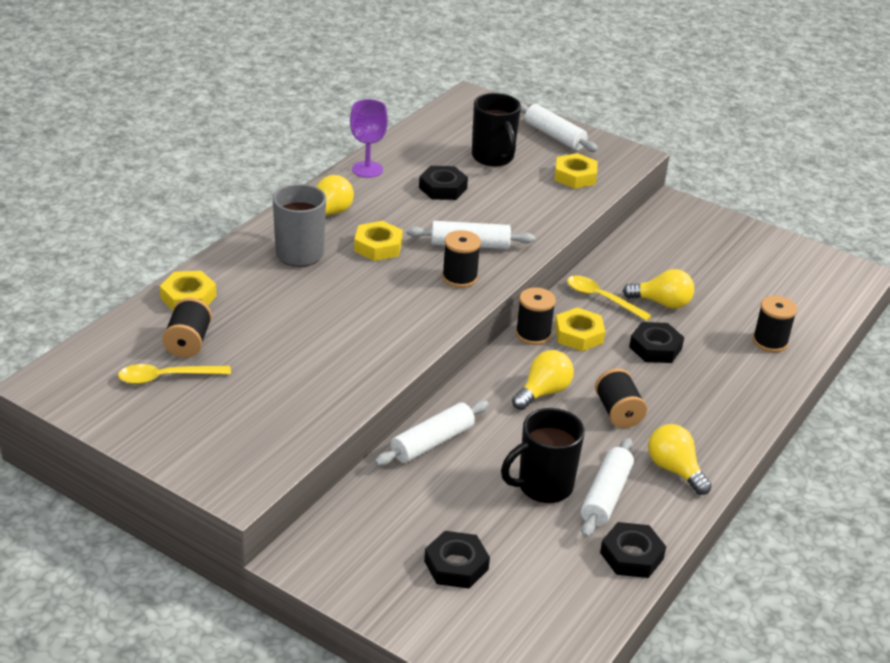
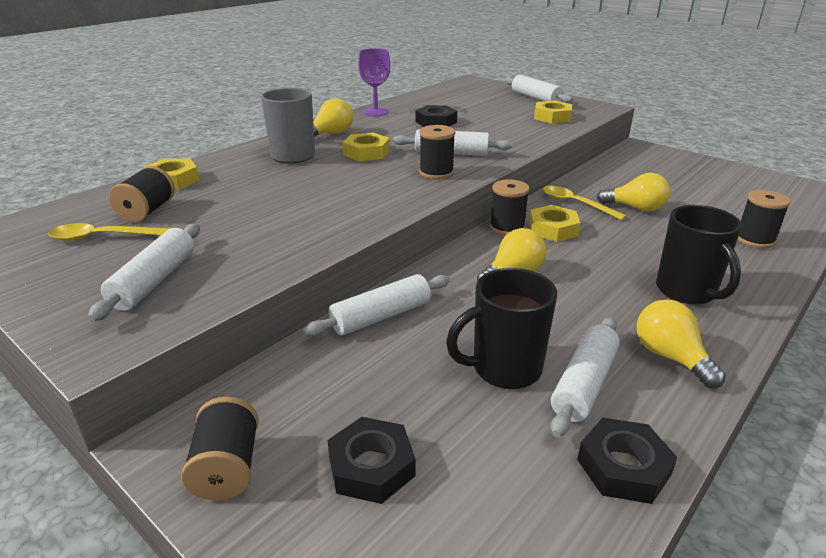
camera: 10 degrees right, 5 degrees down
black mug [472,93,521,167] -> black mug moved to [656,205,742,305]
black spool [595,368,647,428] -> black spool moved to [181,397,259,500]
black nut [629,322,684,363] -> none
none -> white rolling pin [88,224,200,322]

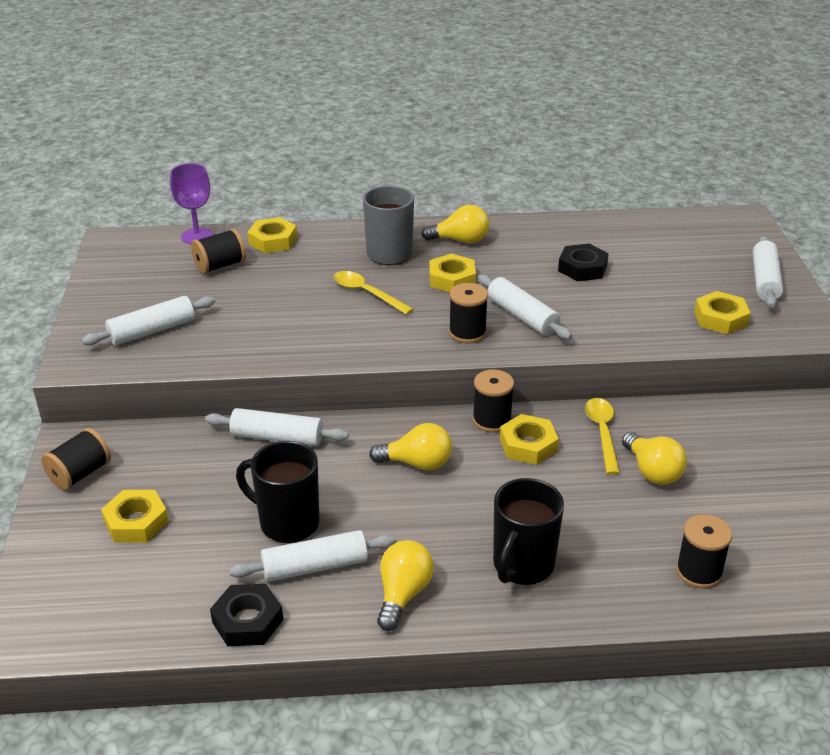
camera: 45 degrees right, 5 degrees up
yellow spoon [48,223,170,241] -> yellow spoon moved to [334,271,413,315]
black nut [327,417,415,504] -> yellow nut [101,490,169,543]
purple goblet [358,48,390,116] -> purple goblet moved to [170,163,213,244]

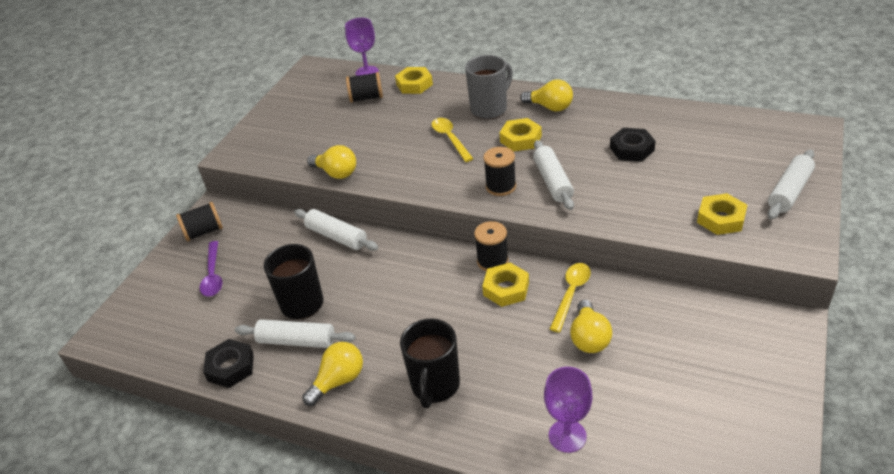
camera: 30 degrees right, 5 degrees up
white rolling pin [82,296,216,345] -> none
yellow nut [101,490,169,543] -> purple spoon [200,241,222,297]
yellow light bulb [369,423,452,471] -> yellow light bulb moved to [307,145,356,179]
black mug [493,478,564,585] -> black mug turned 45 degrees counterclockwise [400,319,460,408]
black spool [676,514,732,589] -> purple goblet [544,367,592,453]

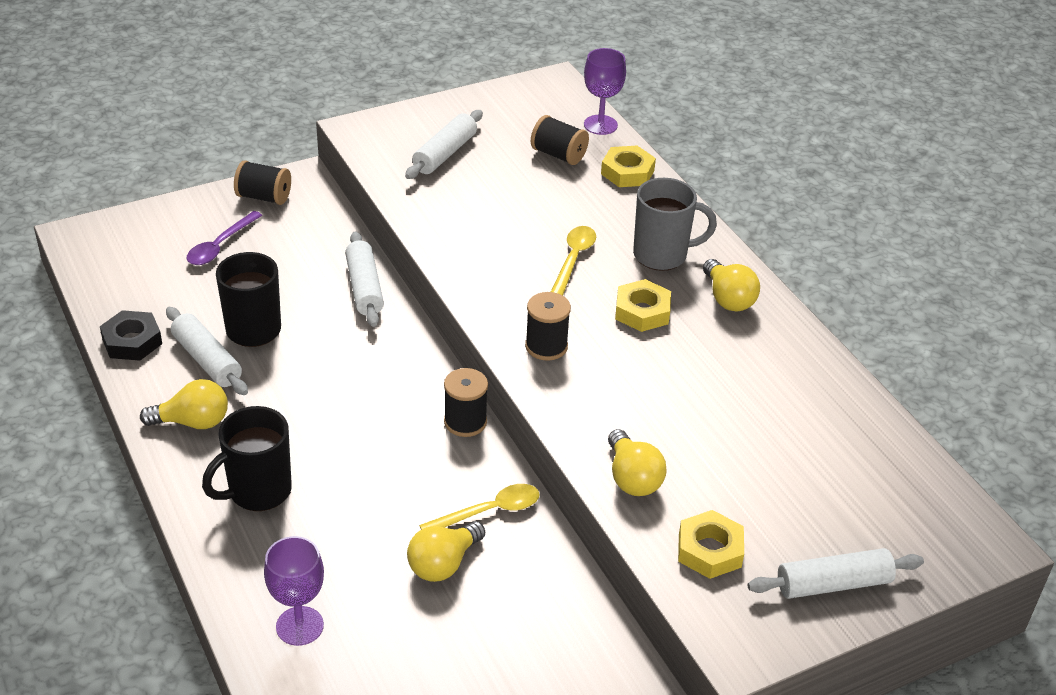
camera: 35 degrees right, 0 degrees up
yellow light bulb [307,145,356,179] -> yellow light bulb moved to [608,429,667,496]
yellow nut [482,263,529,307] -> none
white rolling pin [533,140,574,210] -> white rolling pin moved to [405,110,483,179]
black nut [610,128,656,162] -> none

